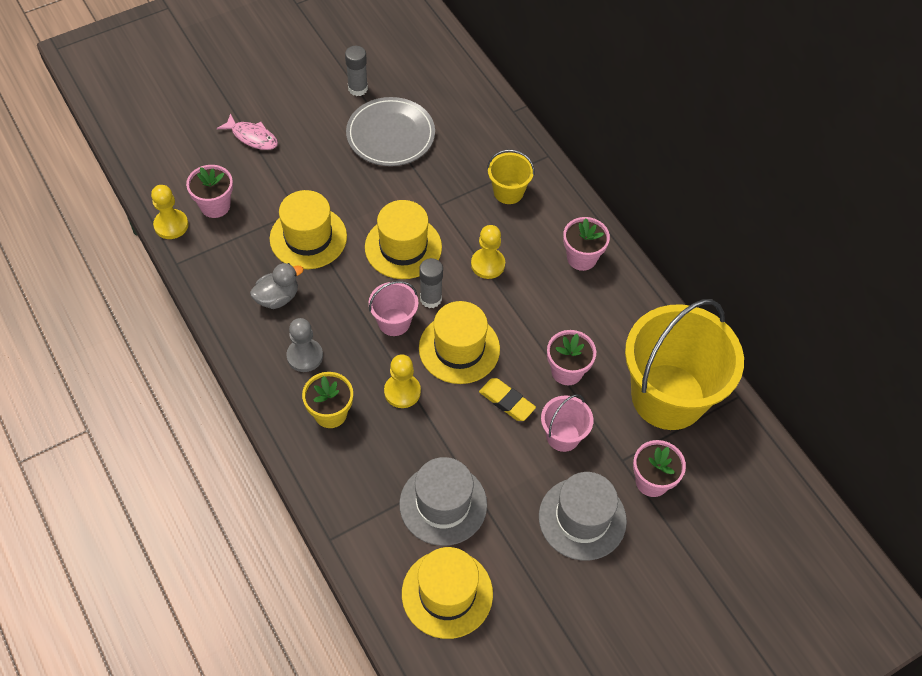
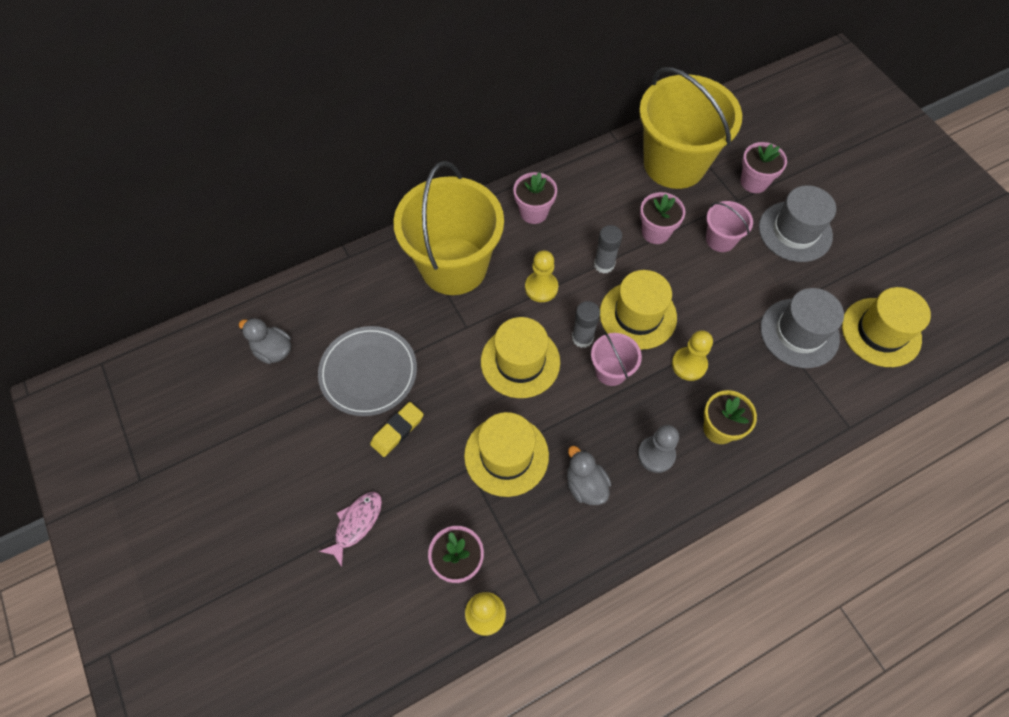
camera: 85 degrees left, 5 degrees up
grey glue stick [345,46,368,96] -> grey glue stick moved to [594,225,622,274]
yellow eraser [479,378,536,421] -> yellow eraser moved to [370,402,424,457]
yellow bucket [487,150,535,204] -> yellow bucket [393,161,504,295], size x2.23
none -> grey duck [239,318,291,364]

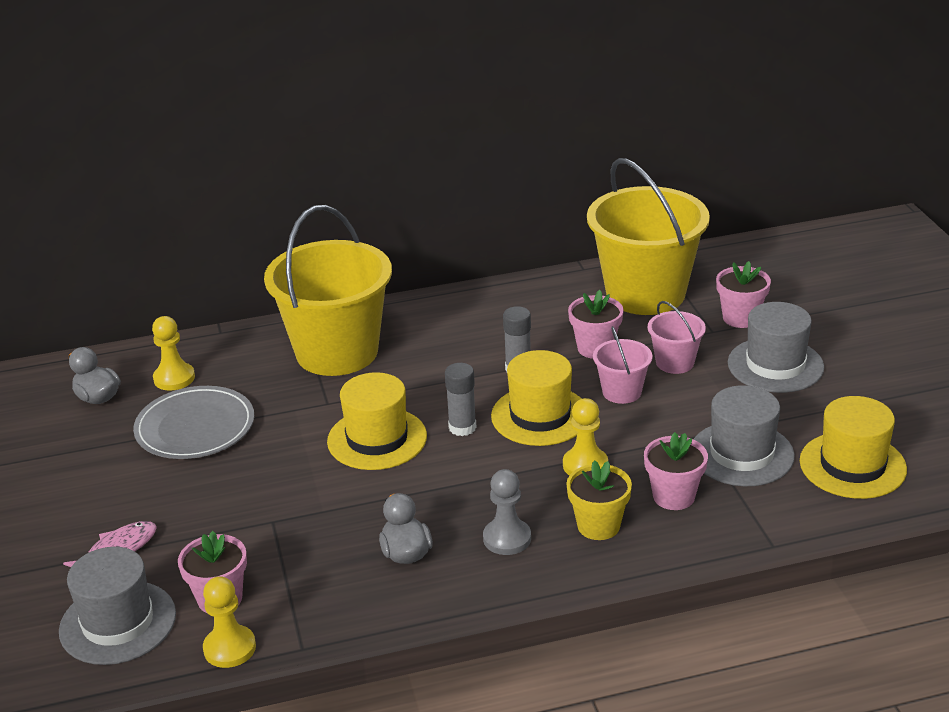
camera: 15 degrees right, 30 degrees down
yellow eraser [370,402,424,457] -> none
yellow hat [464,412,549,497] -> none
pink flower pot [513,172,557,224] -> pink flower pot moved to [644,432,708,510]
yellow pawn [525,250,558,302] -> yellow pawn moved to [152,316,195,391]
pink bucket [591,332,642,386] -> pink bucket moved to [593,326,652,404]
none -> grey hat [59,547,176,665]

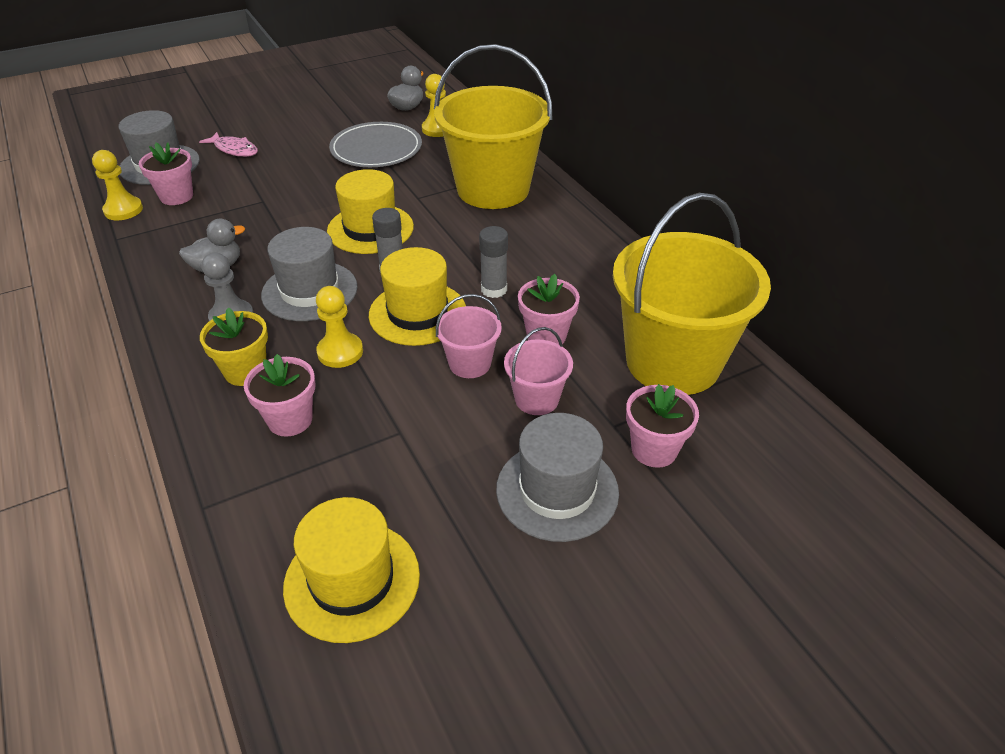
camera: 75 degrees right, 10 degrees up
grey hat [693,385,795,486] -> grey hat moved to [261,227,358,321]

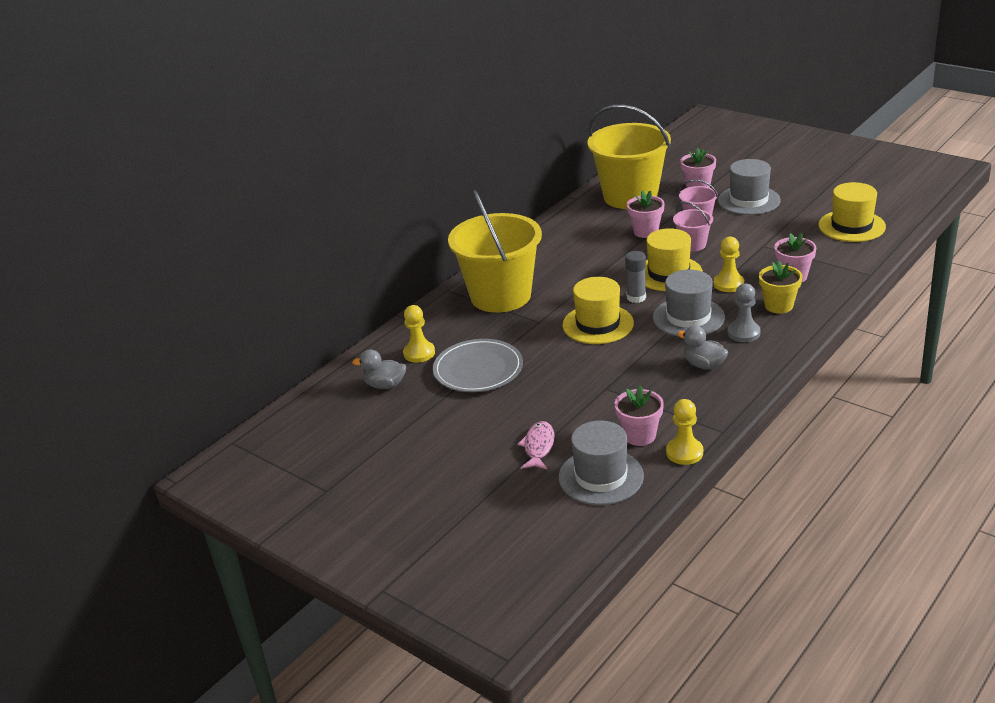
camera: 110 degrees left, 10 degrees down
grey glue stick [479,226,508,298] -> none

